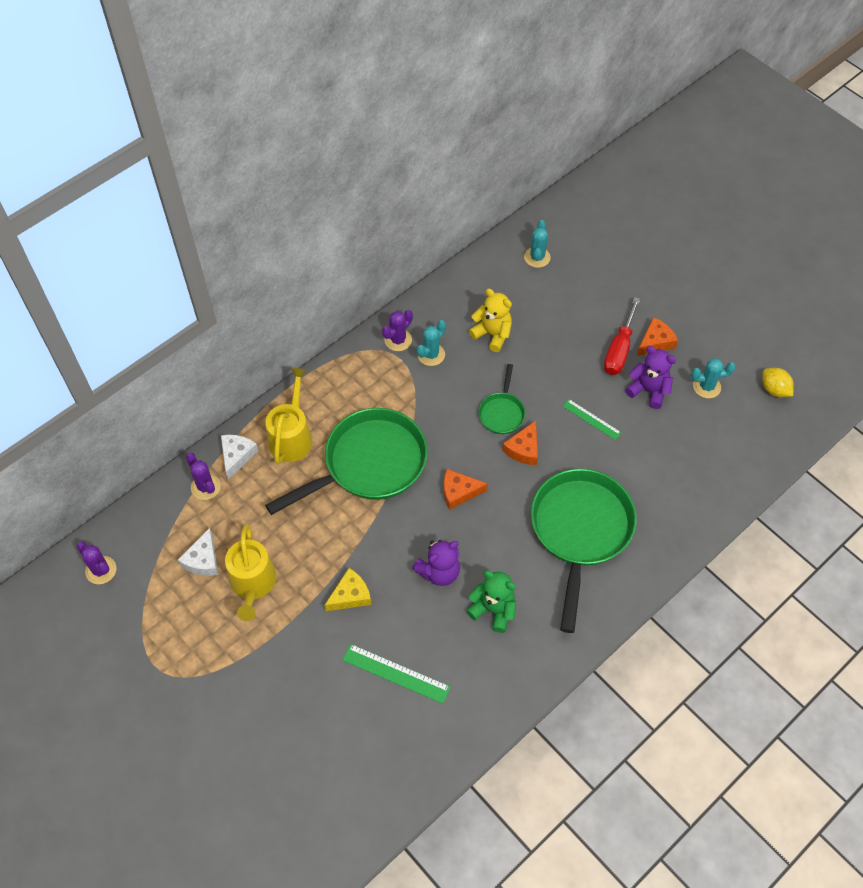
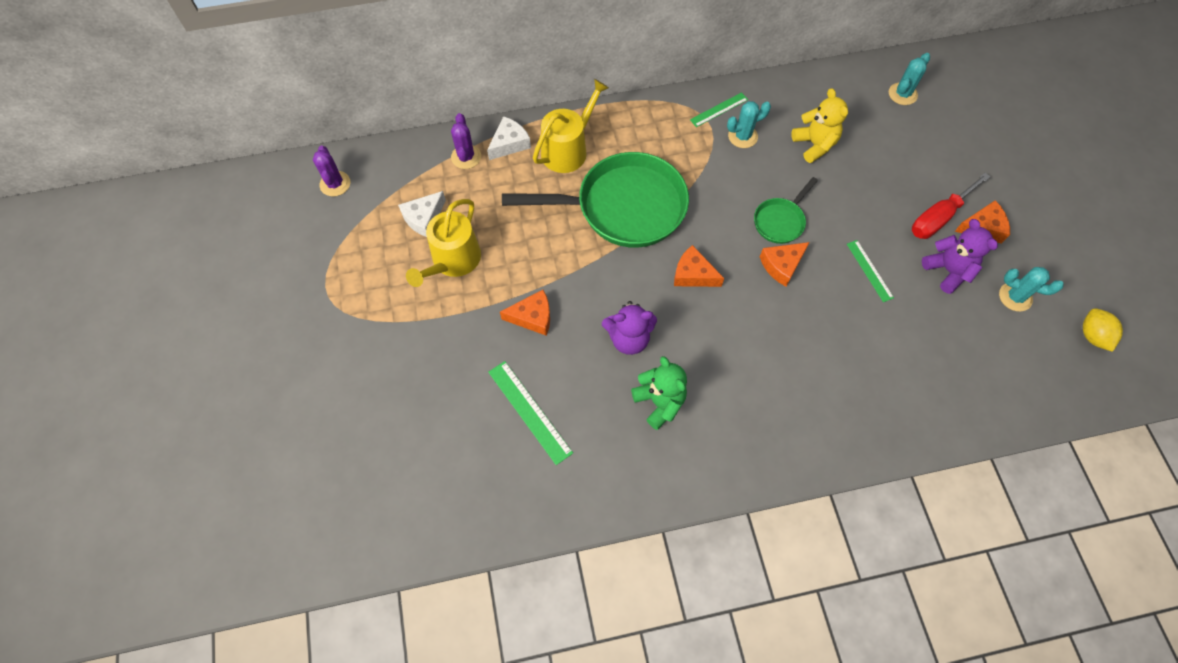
camera: 30 degrees right, 5 degrees up
yellow cheese [324,568,371,611] -> orange cheese [500,290,550,336]
purple cactus [382,310,413,351] -> green ruler [690,92,748,127]
green pan [531,469,637,633] -> none

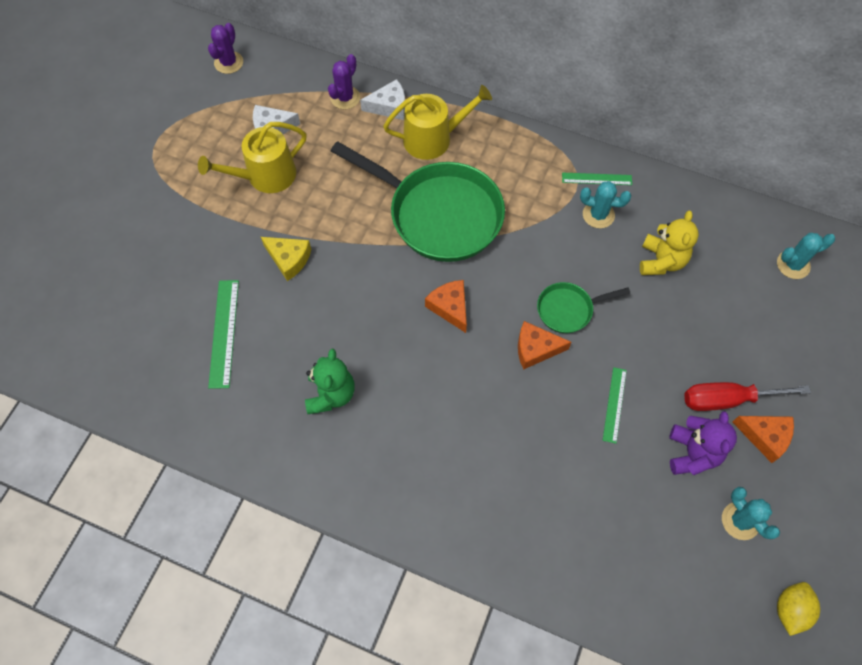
camera: 35 degrees right, 0 degrees up
orange cheese [500,290,550,336] -> yellow cheese [261,237,311,281]
purple teddy bear [602,301,657,355] -> none

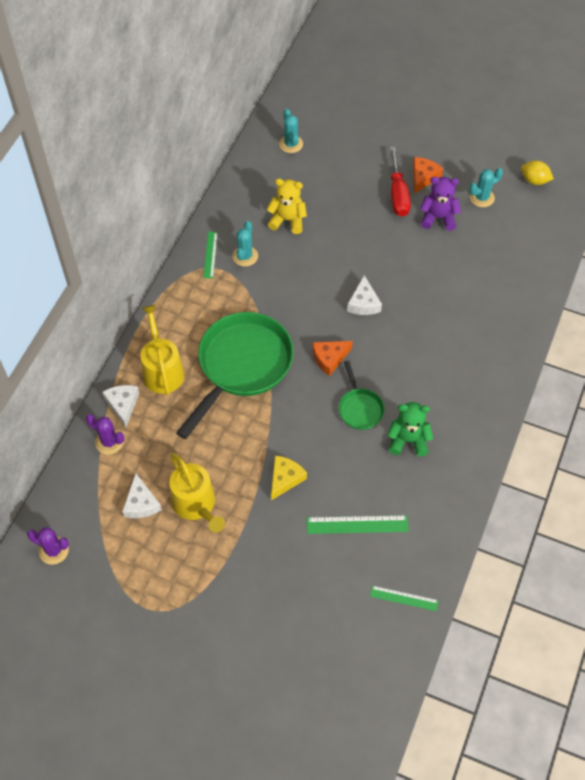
camera: 90 degrees left, 5 degrees down
orange cheese [518,321,571,370] -> white cheese [347,275,382,315]
green pan [537,282,630,333] -> green pan moved to [339,361,385,430]
green ruler [603,367,627,444] -> green ruler moved to [370,586,439,611]

